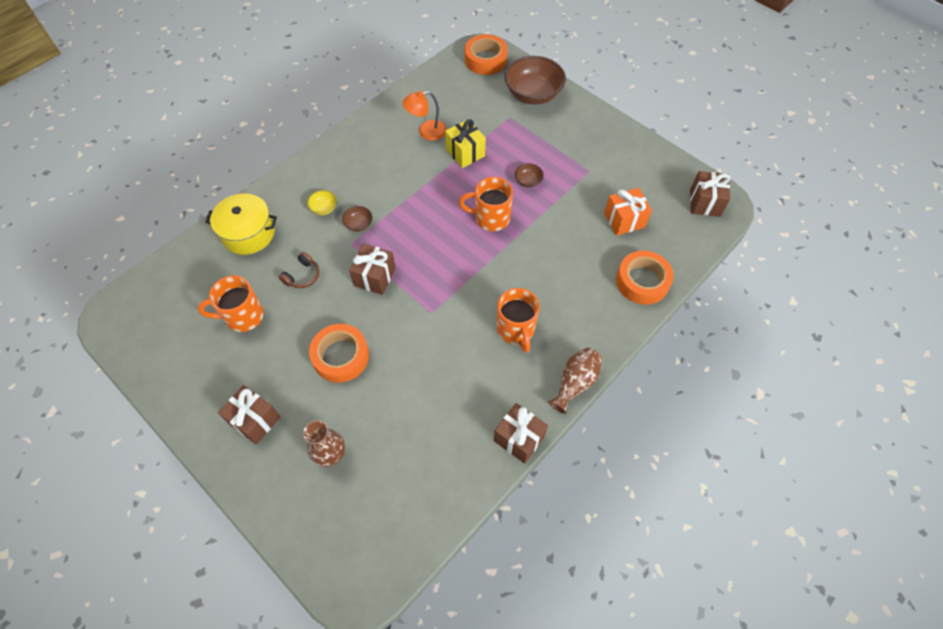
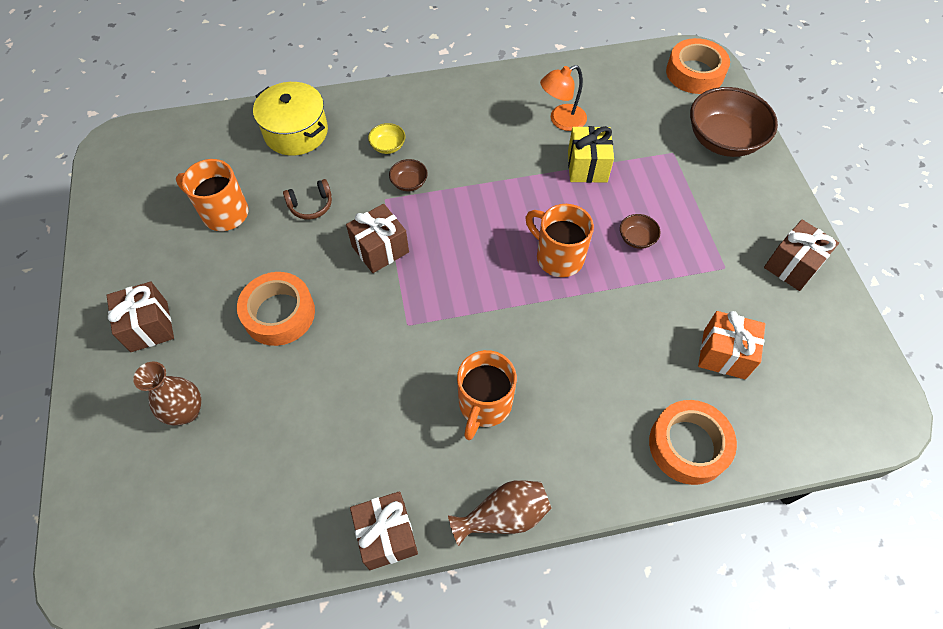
camera: 35 degrees right, 0 degrees up
orange lamp [402,91,447,141] -> orange lamp turned 45 degrees counterclockwise [540,65,587,131]
brown gift [690,171,730,217] -> brown gift moved to [764,220,839,291]

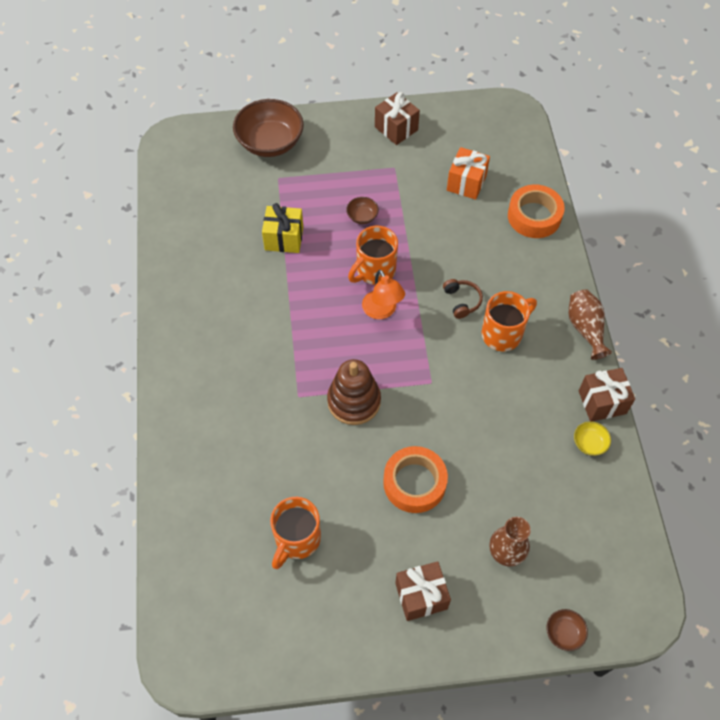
camera: 85 degrees left, 0 degrees up
yellow pot [253,82,328,156] -> none
brown headphones [283,179,332,219] -> brown headphones moved to [443,279,483,319]
brown gift [346,204,409,273] -> brown stacking toy [327,359,381,425]
yellow bowl [368,123,405,154] -> yellow bowl moved to [574,421,611,456]
brown bowl [389,159,428,191] -> brown bowl moved to [547,609,588,651]
orange mug [457,350,517,440] -> orange mug turned 60 degrees counterclockwise [481,291,537,351]
orange lamp [540,65,587,131] -> orange lamp moved to [362,270,405,319]
orange tape [666,38,730,94] -> none

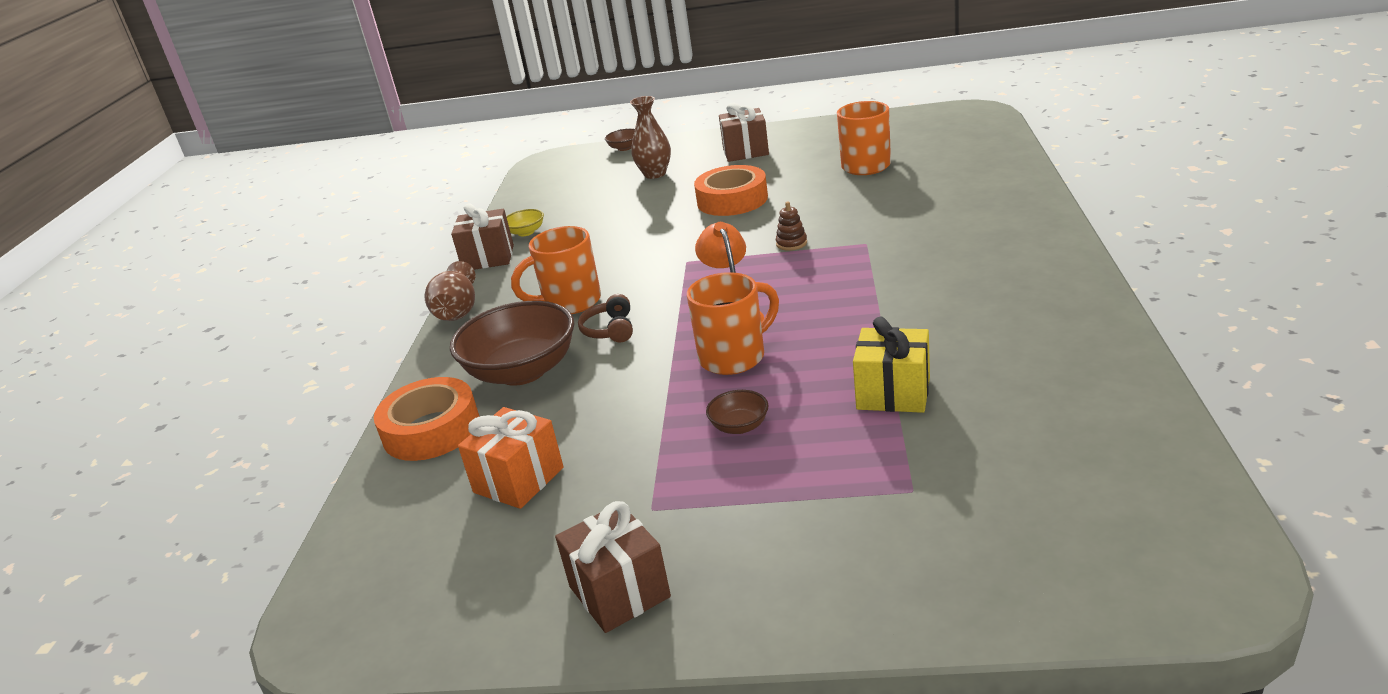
camera: 165 degrees left, 30 degrees down
brown bowl [233,99,304,157] -> brown bowl moved to [450,301,574,386]
brown stacking toy [327,359,381,425] -> brown stacking toy [776,202,807,251], size x0.44

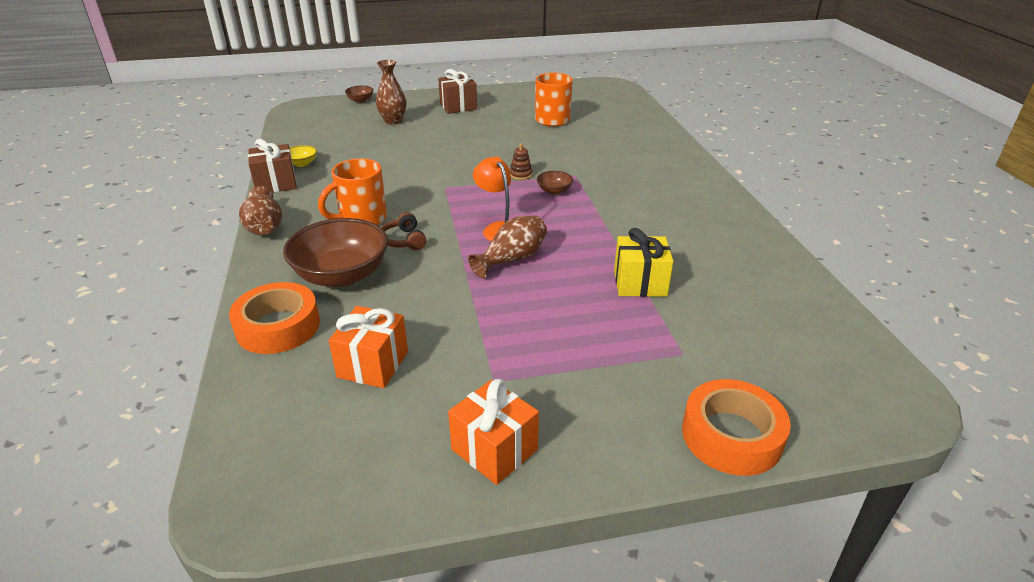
camera: 20 degrees left, 5 degrees up
brown gift [555,501,671,633] -> orange gift [448,379,539,485]
orange mug [687,272,779,375] -> brown vase [468,215,547,278]
orange tape [694,165,768,216] -> orange tape moved to [682,379,791,476]
brown bowl [706,390,769,434] -> brown bowl moved to [537,171,573,195]

